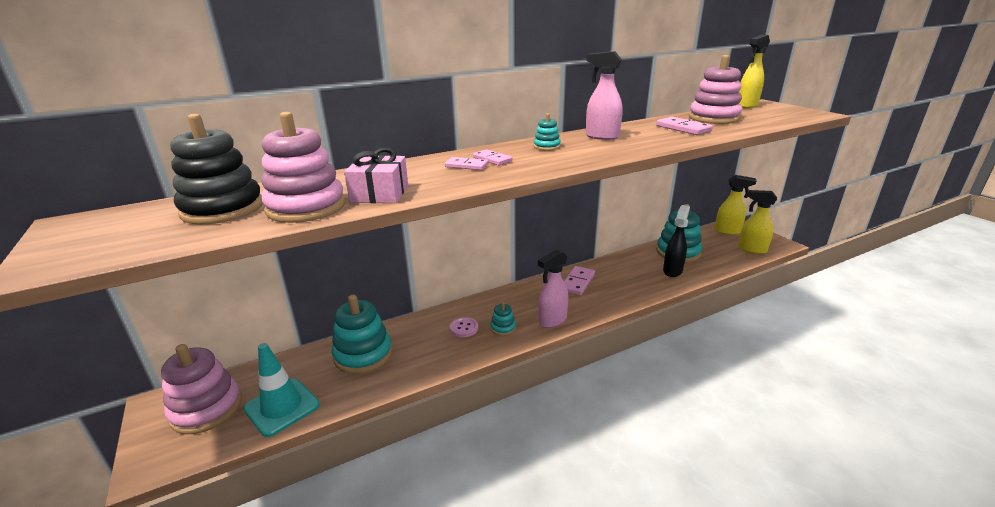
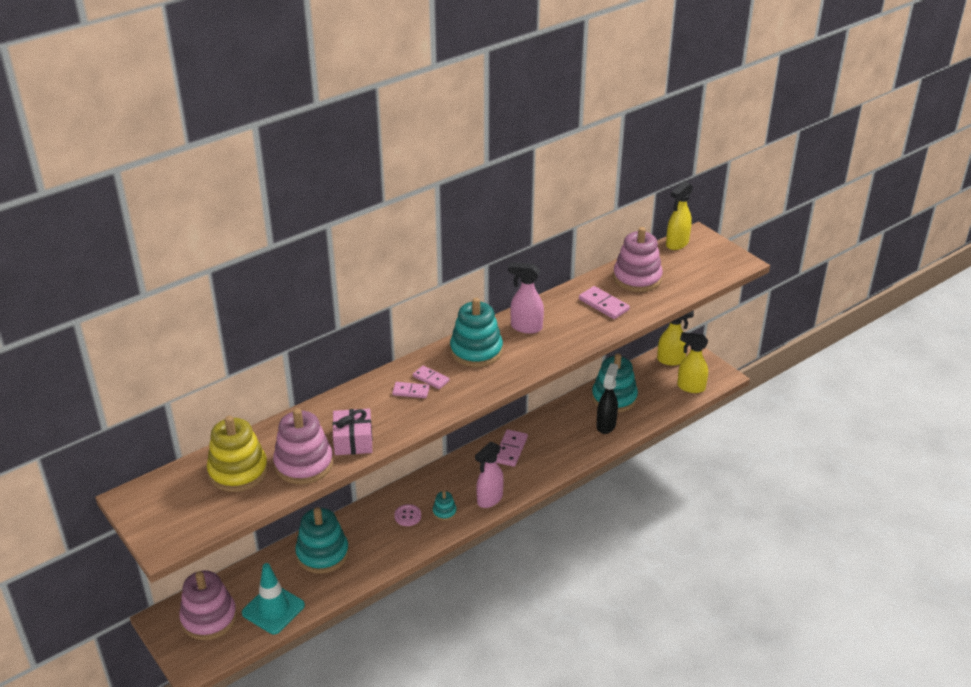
camera: 10 degrees left, 10 degrees up
black stacking toy [170,114,263,224] -> yellow stacking toy [207,416,268,492]
turquoise stacking toy [534,113,561,151] -> turquoise stacking toy [450,298,503,367], size x2.12

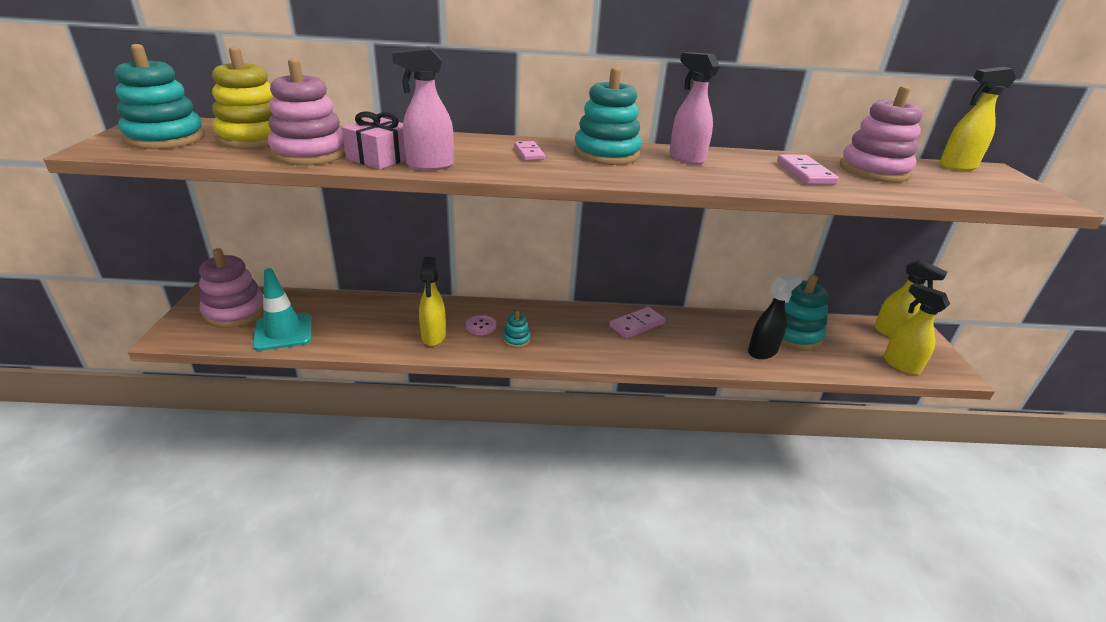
camera: 35 degrees right, 5 degrees down
turquoise stacking toy [295,507,349,574] -> turquoise stacking toy moved to [115,44,205,149]
pink domino [392,382,430,398] -> none
pink spray bottle [475,442,504,508] -> pink spray bottle moved to [392,48,454,170]
none -> yellow spray bottle [419,257,446,346]

